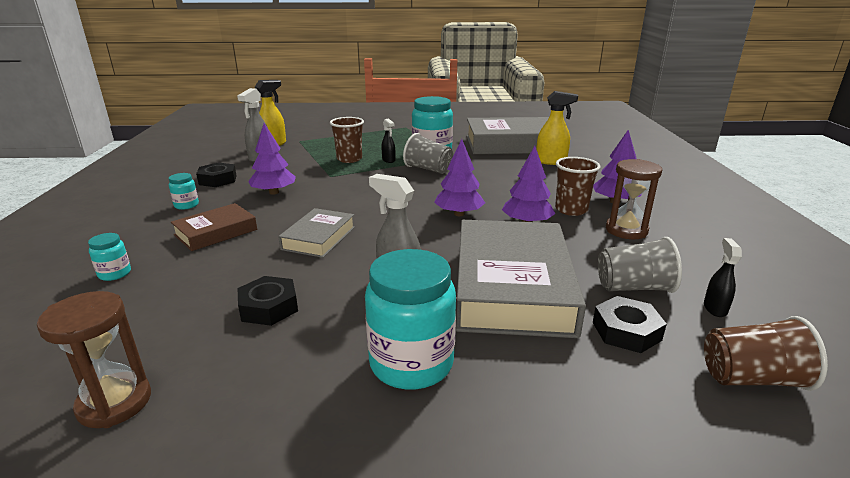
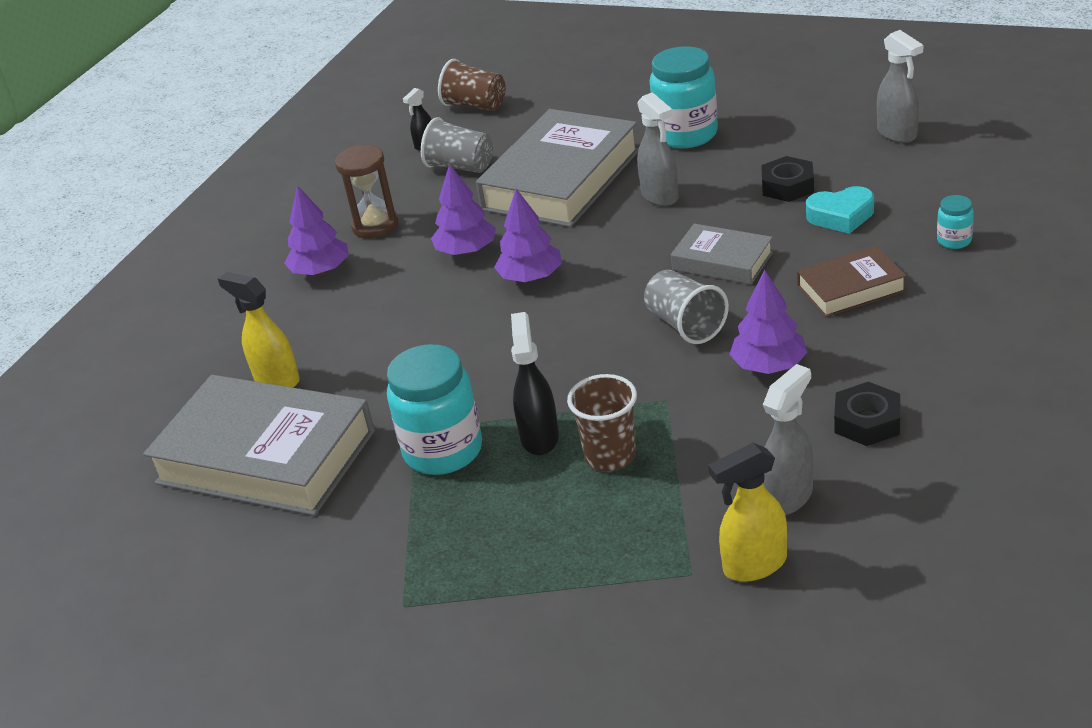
camera: 150 degrees left, 10 degrees up
brown hourglass [37,291,151,428] -> grey spray bottle [877,30,923,143]
turquoise jar [169,173,199,210] -> none
grey book [278,208,355,258] -> grey book turned 75 degrees clockwise [671,224,773,284]
black spray bottle [381,119,395,163] -> black spray bottle [511,312,559,455], size x1.65
grey cup [403,133,453,174] -> grey cup moved to [644,270,729,344]
brown cup [555,157,601,216] -> none
black nut [593,296,667,353] -> none
none -> turquoise heart [806,186,874,234]

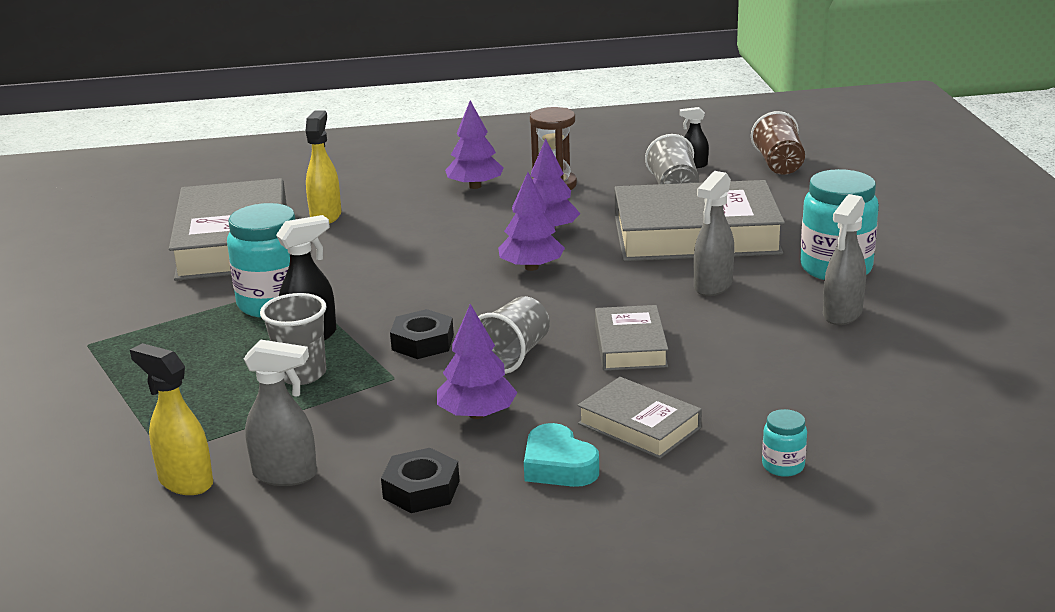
camera: 55 degrees right, 10 degrees down
brown cup [567,374,637,471] -> grey cup [260,293,327,385]
black nut [761,156,814,202] -> black nut moved to [390,309,454,359]
brown book [797,246,907,318] -> grey book [577,377,702,459]
turquoise heart [806,186,874,234] -> turquoise heart moved to [524,423,599,487]
grey spray bottle [877,30,923,143] -> grey spray bottle moved to [823,194,866,325]

